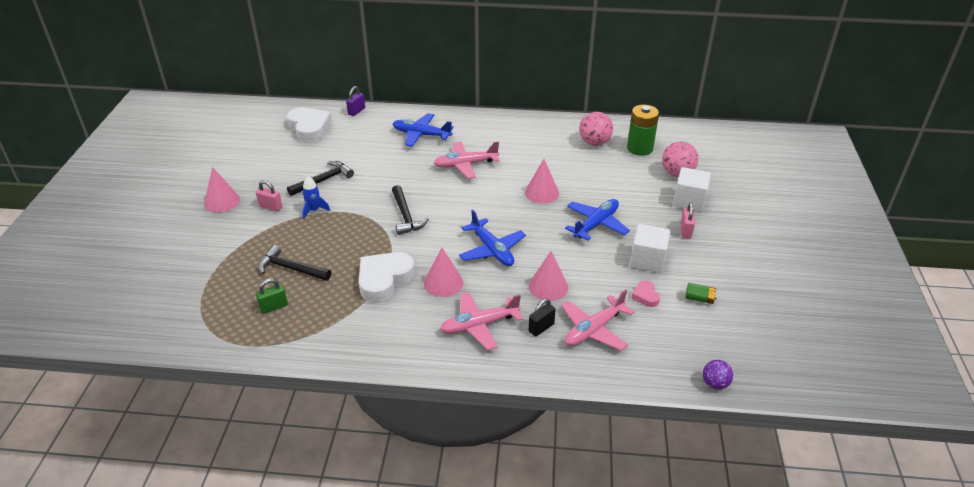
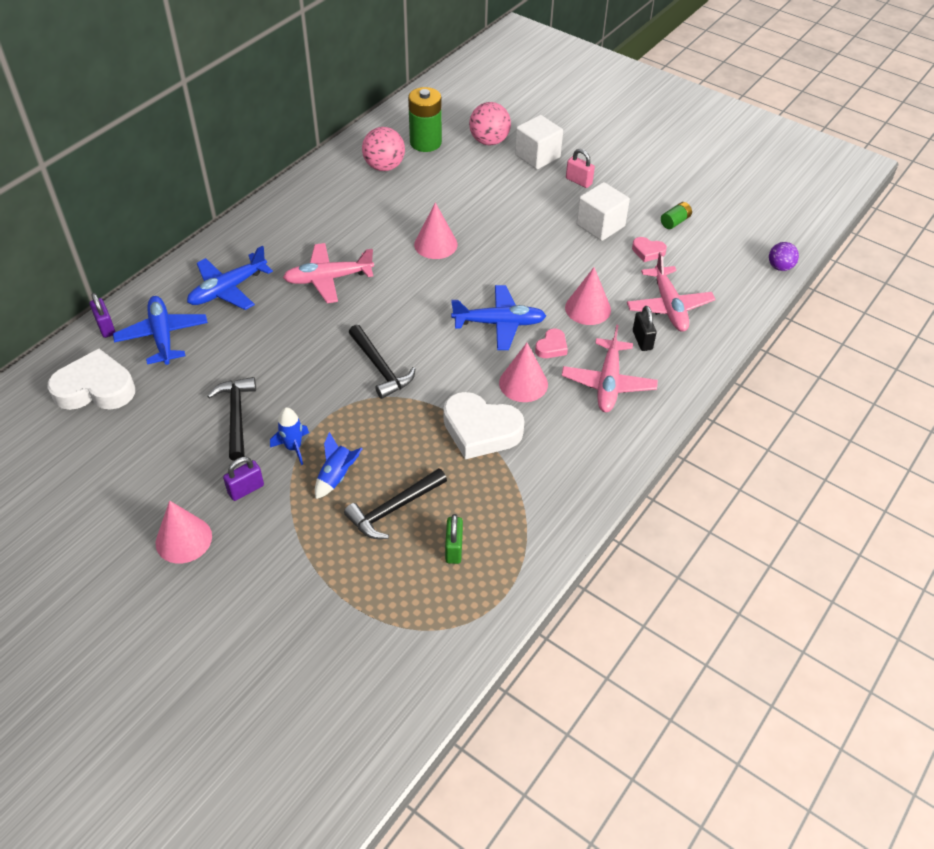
camera: 60 degrees left, 10 degrees up
pink padlock [256,180,282,212] -> purple padlock [223,457,264,501]
white heart [359,252,415,302] -> white heart turned 45 degrees counterclockwise [443,392,525,459]
black hammer [392,185,429,235] -> black hammer turned 45 degrees clockwise [349,325,415,399]
pink plane [434,141,500,179] -> pink plane turned 60 degrees clockwise [283,243,374,303]
blue plane [565,199,630,241] -> blue plane moved to [113,296,208,365]
none -> blue rocket [315,432,363,499]
none -> pink heart [535,328,568,358]

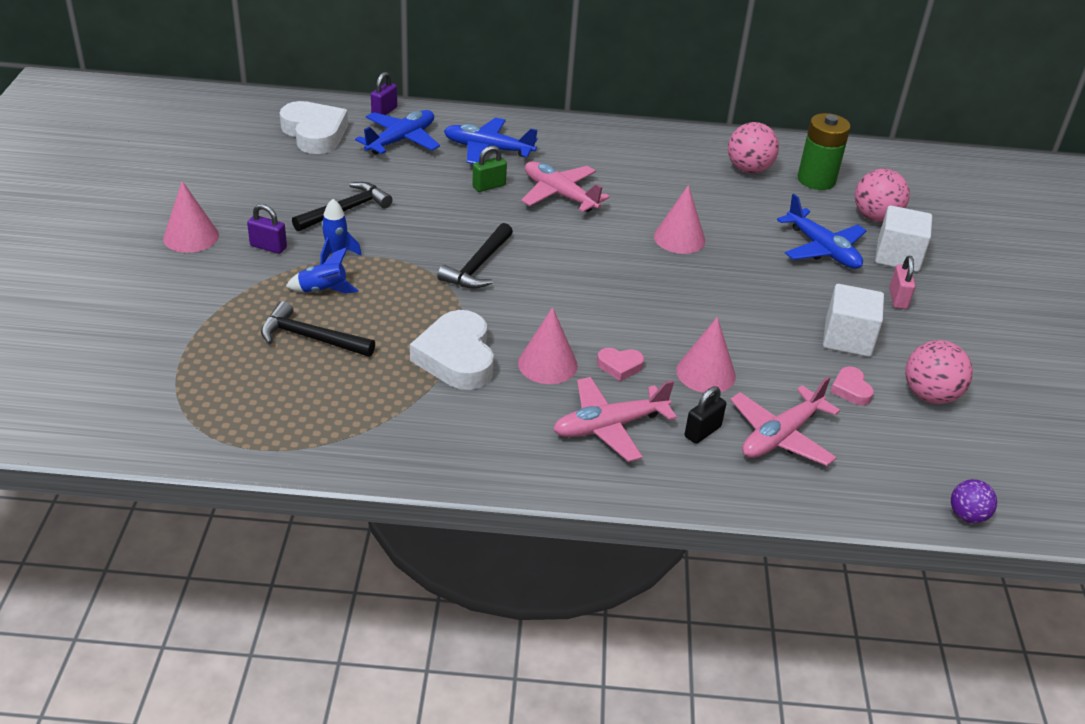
camera: 55 degrees right, 10 degrees down
green padlock [445,514,463,564] -> green padlock moved to [472,146,507,192]
blue plane [451,285,546,350] -> blue plane moved to [777,194,866,269]
green battery [661,202,692,229] -> pink ball [905,340,973,404]

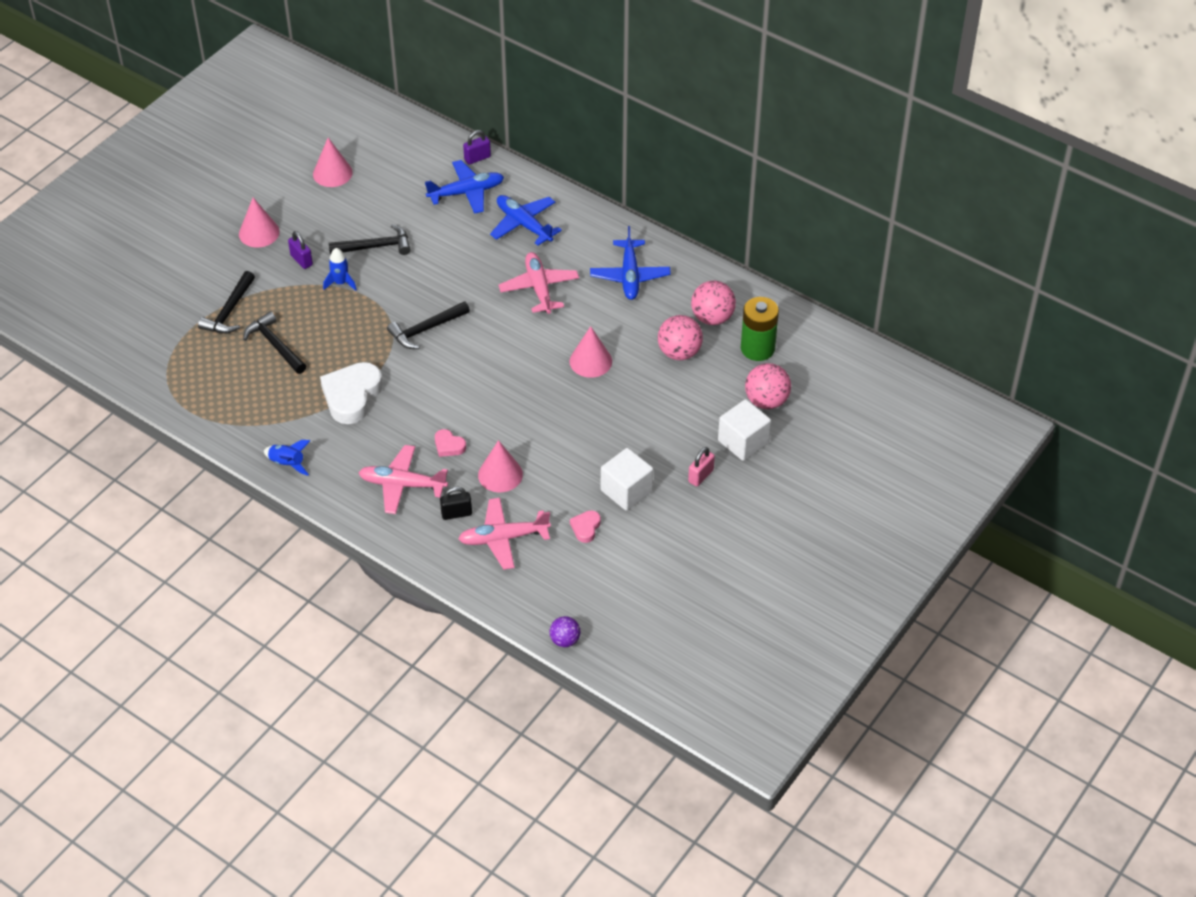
camera: 35 degrees right, 10 degrees up
white heart [279,101,348,154] -> none
blue rocket [286,247,358,294] -> blue rocket moved to [264,440,310,476]
green padlock [472,146,507,192] -> none
pink cone [518,307,578,384] -> pink cone moved to [313,138,353,187]
blue plane [777,194,866,269] -> blue plane moved to [590,226,671,300]
pink ball [905,340,973,404] -> pink ball moved to [658,315,703,360]
none -> black hammer [198,271,255,334]

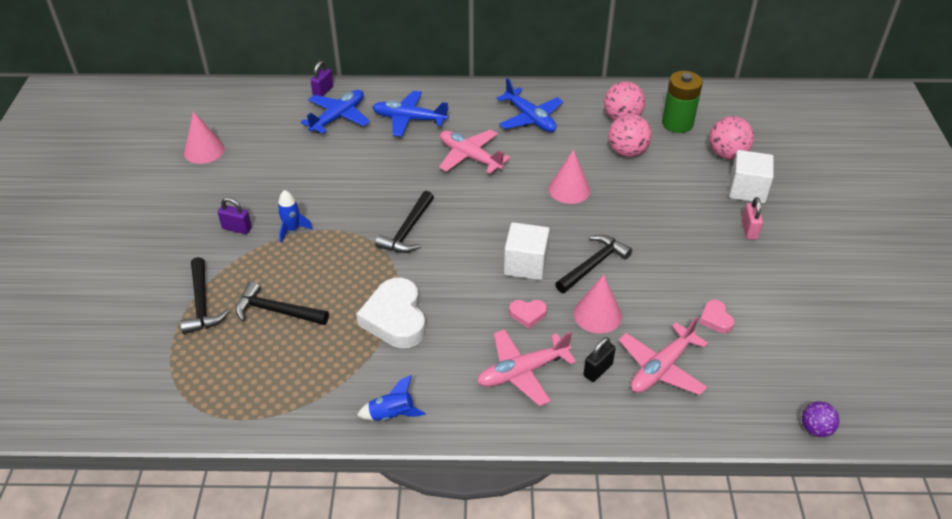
camera: 35 degrees left, 5 degrees down
pink cone [239,197,280,247] -> none
black hammer [329,224,411,255] -> black hammer moved to [555,235,632,293]
white cube [601,448,653,511] -> white cube moved to [504,222,550,280]

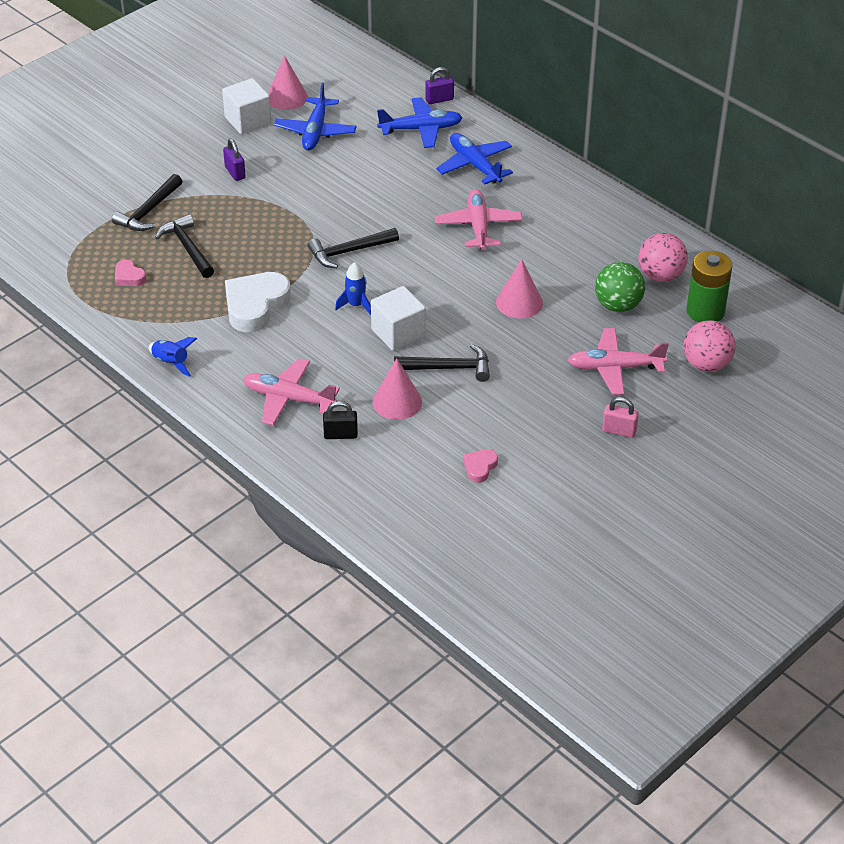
camera: 45 degrees right, 0 degrees up
blue rocket [278,190,313,243] -> blue rocket moved to [335,262,371,315]
blue plane [496,78,563,132] -> blue plane moved to [274,83,357,151]
pink heart [509,300,547,329] -> pink heart moved to [115,260,146,286]
pink ball [608,114,652,157] -> green ball [595,262,645,312]
pink plane [619,317,708,395] -> pink plane moved to [568,328,669,395]
white cube [729,150,774,203] -> white cube moved to [222,78,271,134]
pink padlock [742,197,763,240] -> pink padlock turned 60 degrees clockwise [602,397,639,438]
purple ball [802,401,839,437] -> none

